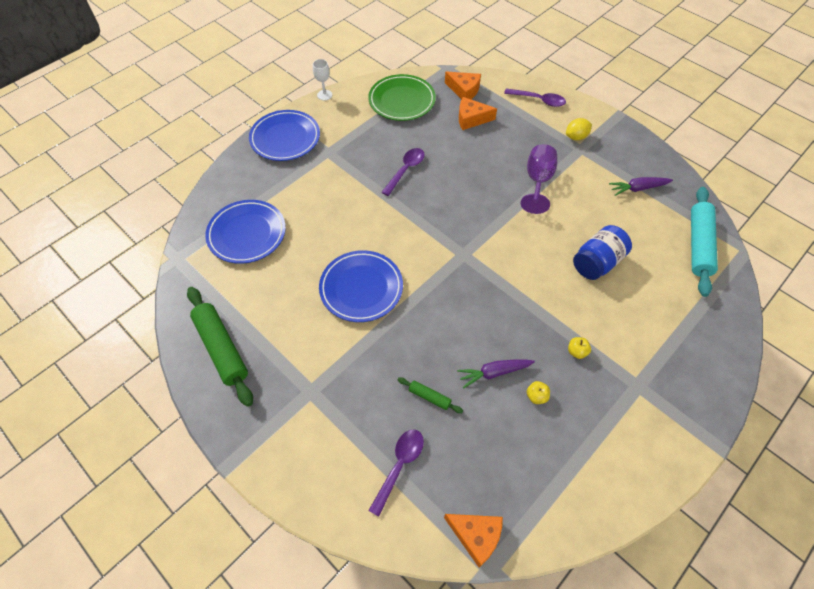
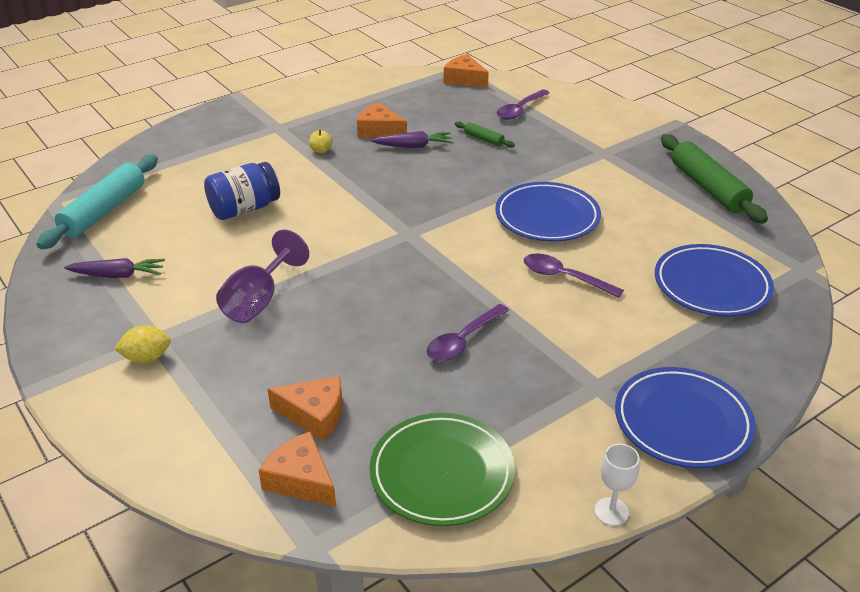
camera: 170 degrees left, 20 degrees down
purple spoon [504,88,566,107] -> purple spoon moved to [524,253,624,298]
yellow apple [527,381,550,404] -> orange cheese [357,102,407,138]

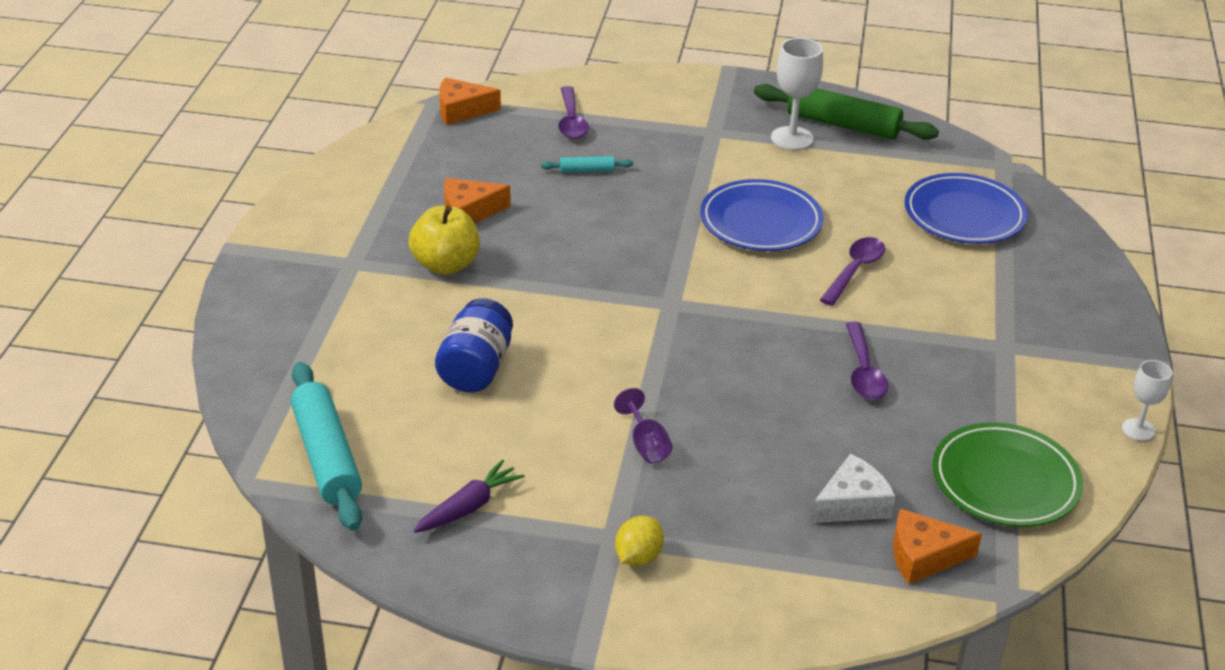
camera: 45 degrees left, 0 degrees up
purple goblet [216,229,309,323] -> purple goblet [614,388,672,463], size x0.61
orange cheese [268,376,343,441] -> white cheese [811,454,895,523]
yellow apple [309,130,333,153] -> yellow apple [409,205,480,275], size x2.21
purple carrot [371,131,453,148] -> none
green rolling pin [455,121,515,148] -> turquoise rolling pin [541,156,633,173]
purple spoon [524,253,624,298] -> purple spoon turned 135 degrees clockwise [820,237,885,306]
blue plate [615,367,756,468] -> none
none -> white goblet [771,38,823,150]

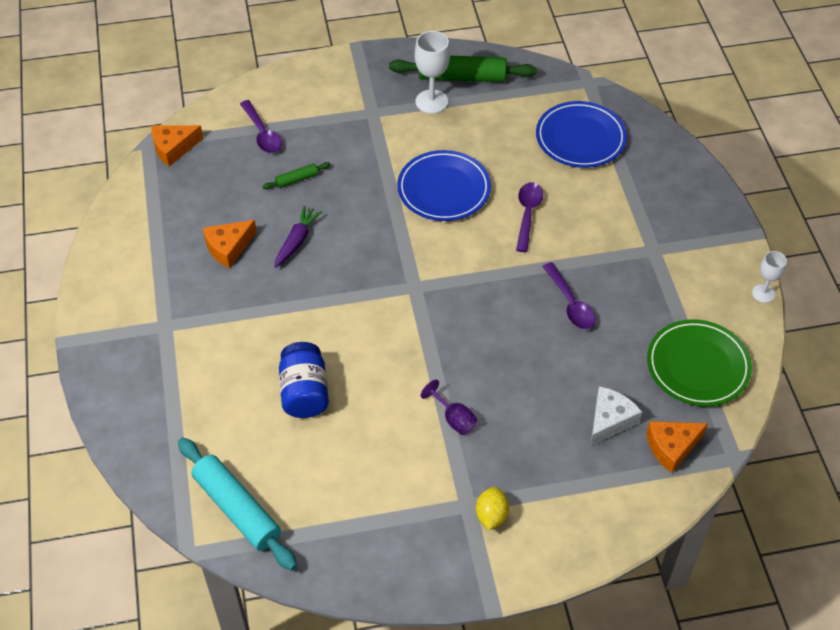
camera: 20 degrees left, 15 degrees up
yellow apple [409,205,480,275] -> none
purple carrot [413,459,525,533] -> purple carrot moved to [274,205,322,268]
turquoise rolling pin [541,156,633,173] -> green rolling pin [262,162,330,189]

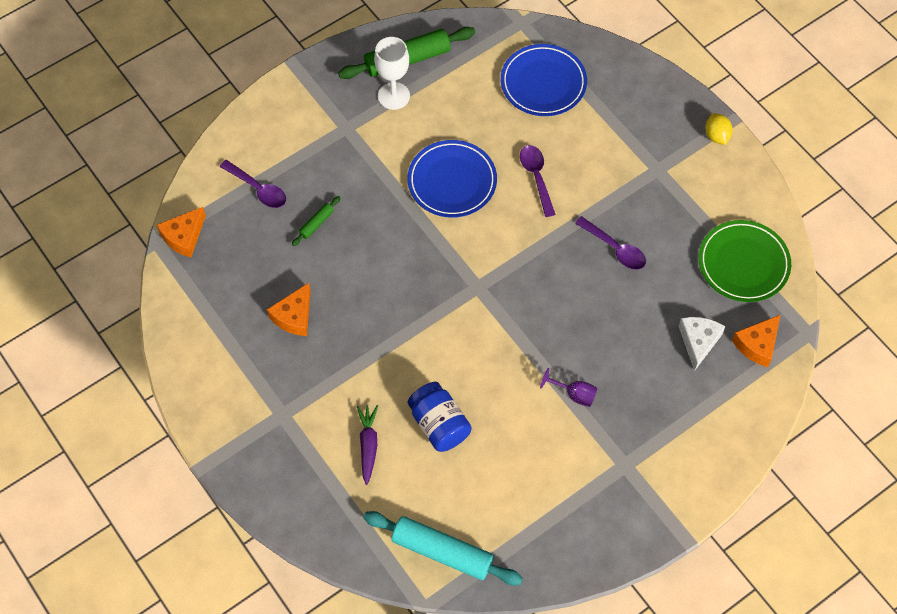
camera: 25 degrees left, 10 degrees up
purple carrot [274,205,322,268] -> purple carrot moved to [357,405,378,485]
yellow lemon [476,487,509,530] -> yellow lemon moved to [705,113,733,145]
white goblet [752,251,787,303] -> none

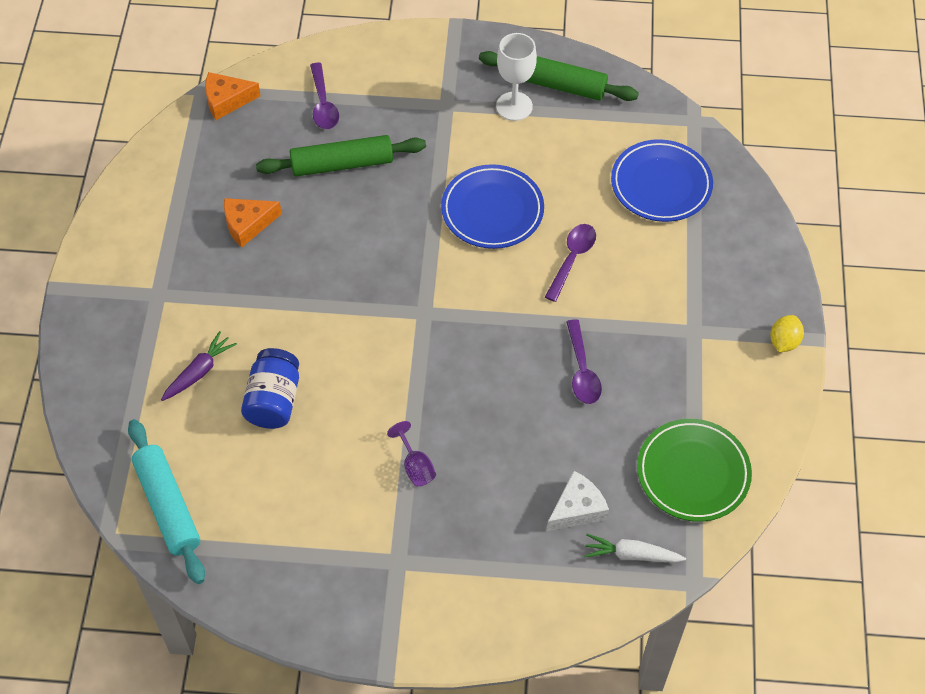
camera: 40 degrees right, 5 degrees down
green rolling pin [292,196,340,246] -> green rolling pin [256,135,426,177], size x2.16
orange cheese [732,315,780,367] -> white carrot [584,534,686,563]

